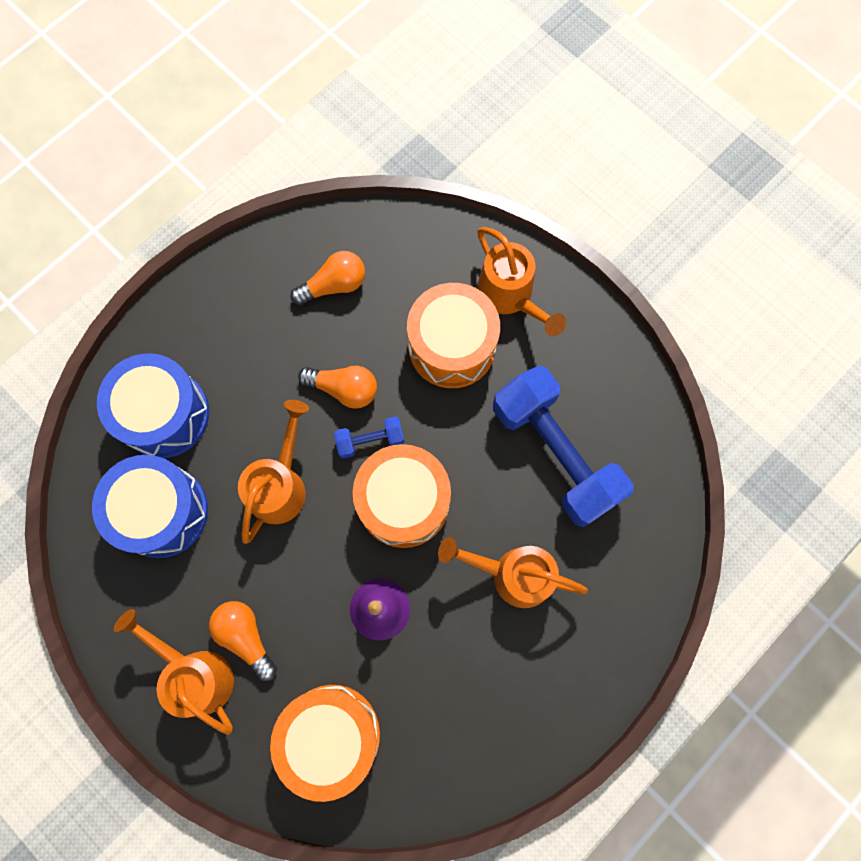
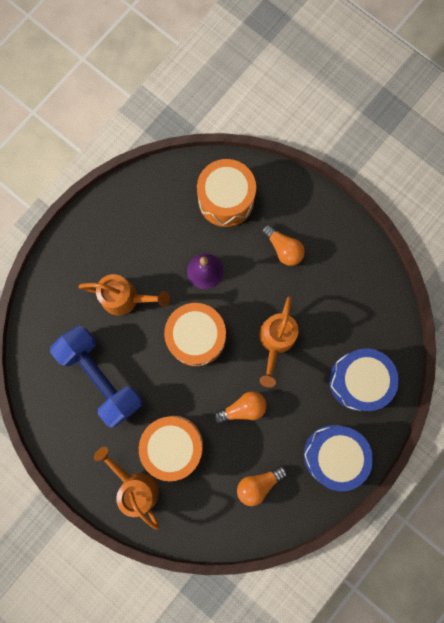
camera: 175 degrees right, 5 degrees up
blue drum [92,455,208,558] -> blue drum moved to [304,425,373,491]
orange watering can [114,609,234,735] -> none
orange light bulb [298,366,377,409] -> orange light bulb turned 150 degrees clockwise [213,391,267,424]
blue dumbbell [334,416,404,459] -> none

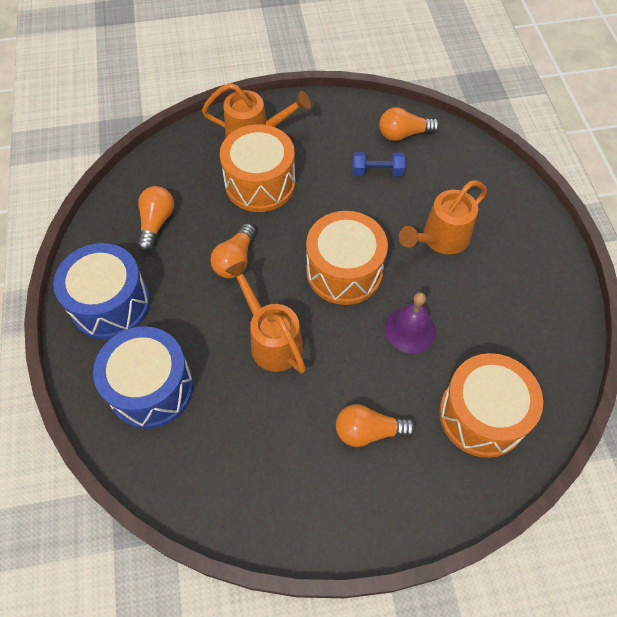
camera: 130 degrees right, 20 degrees down
blue dumbbell [50,326,143,427] -> blue dumbbell [352,152,406,176], size x0.44
none -> orange light bulb [379,107,440,141]

